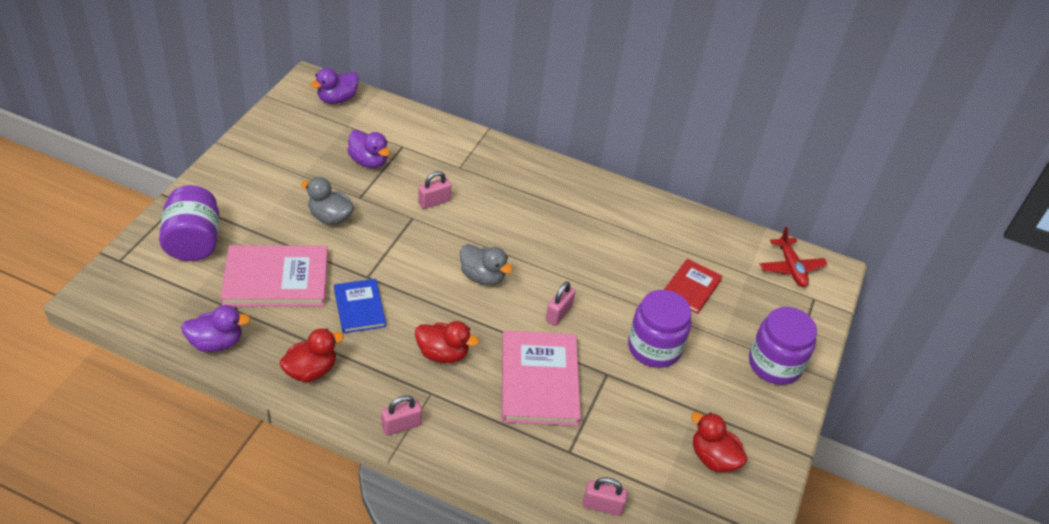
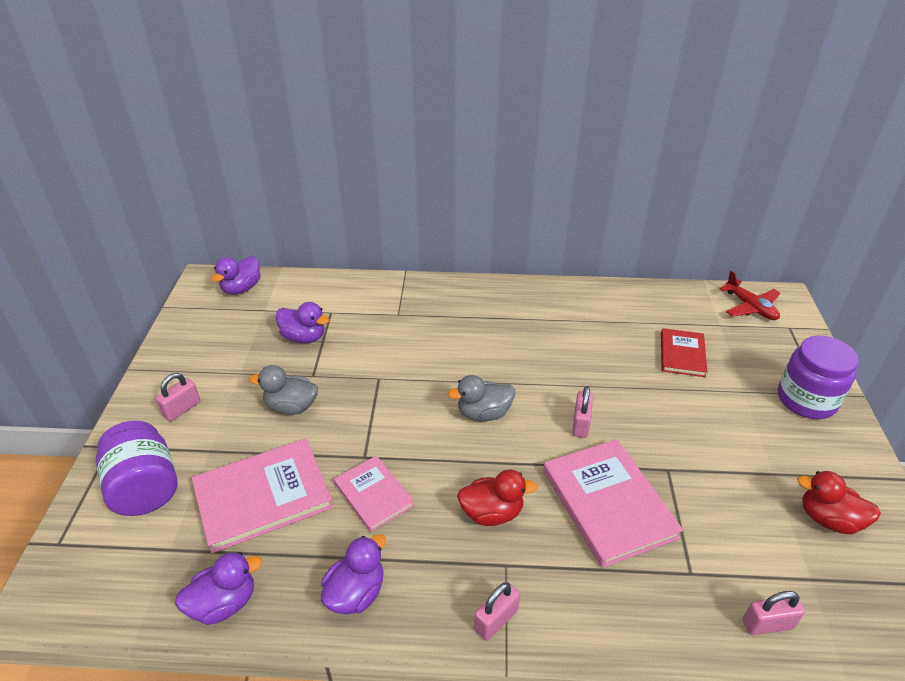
camera: 15 degrees left, 5 degrees down
red duck [279,328,344,382] -> purple duck [321,534,386,614]
blue book [334,279,386,333] -> pink book [334,456,414,532]
pink padlock [418,171,451,209] -> pink padlock moved to [156,373,200,421]
grey duck [460,244,513,286] -> grey duck turned 150 degrees clockwise [448,375,515,422]
purple jar [628,290,692,368] -> none

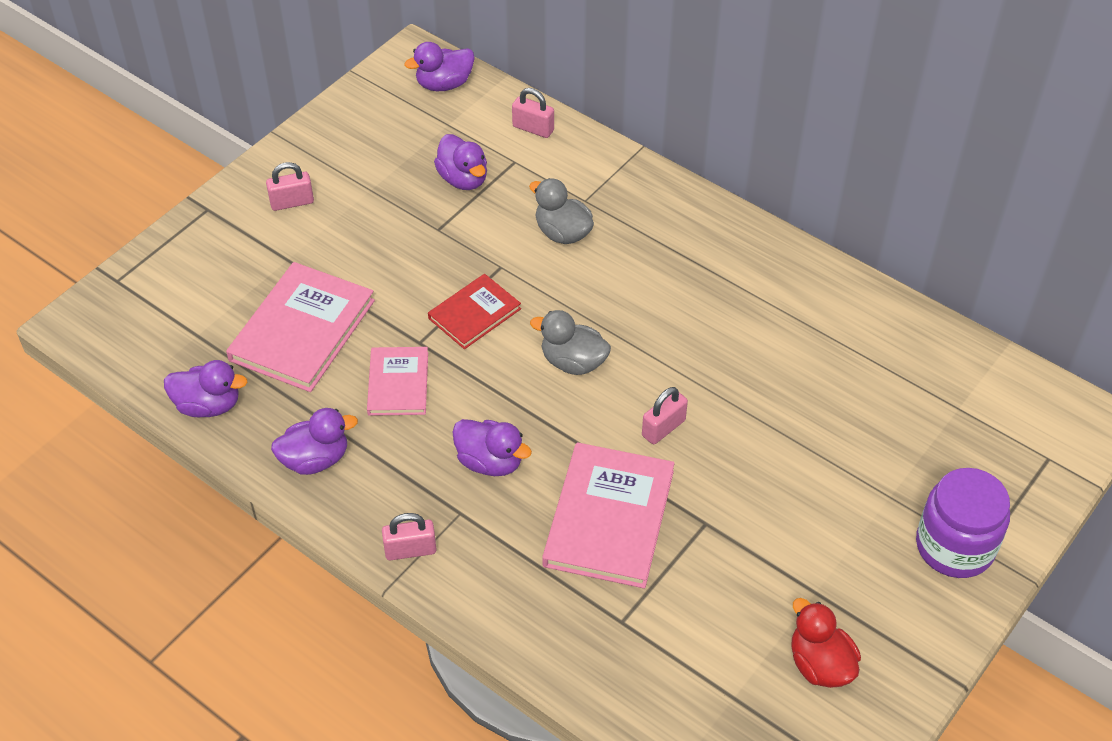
camera: 35 degrees right, 10 degrees up
purple jar [95,421,178,516] -> none
pink book [192,438,333,553] -> pink book turned 75 degrees counterclockwise [226,262,375,392]
grey duck [249,365,318,415] -> grey duck moved to [529,178,594,244]
red duck [457,469,537,526] -> purple duck [452,419,532,476]
red book [661,328,708,377] -> red book moved to [428,274,521,349]
red plane [719,271,780,320] -> none
pink padlock [743,591,805,635] -> pink padlock moved to [512,88,554,138]

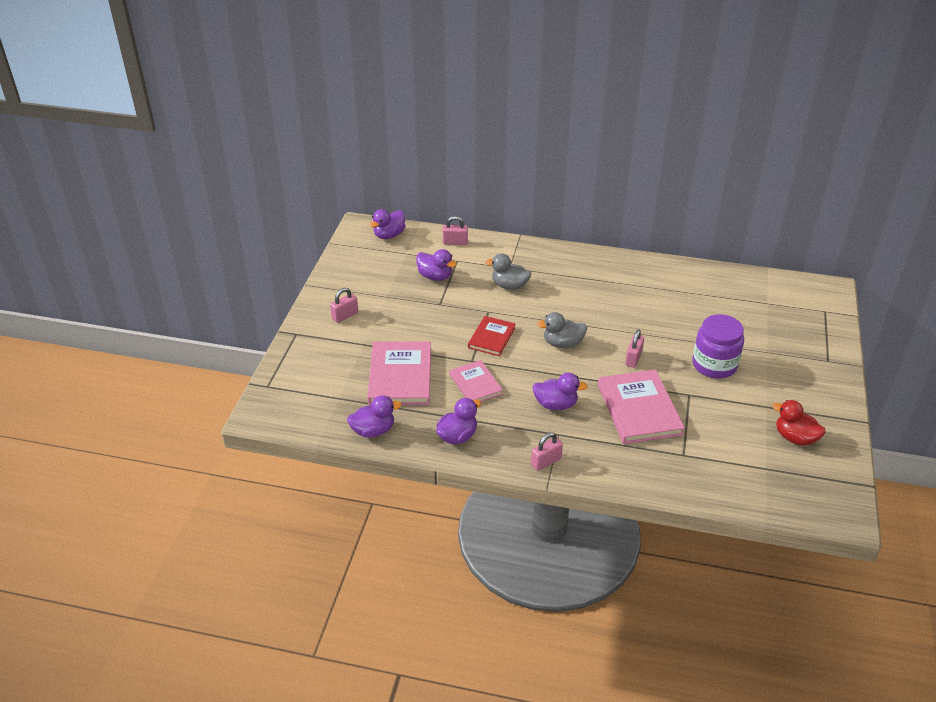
camera: 25 degrees left, 10 degrees down
purple jar [916,468,1010,578] -> purple jar moved to [693,314,744,379]

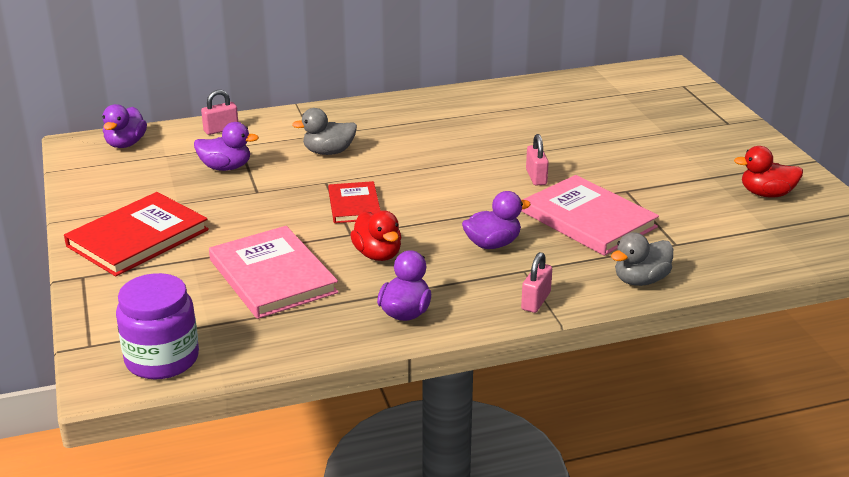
camera: 30 degrees left, 10 degrees down
pink padlock [330,288,358,323] -> red book [64,192,209,276]
purple duck [347,395,402,438] -> none
pink book [450,360,503,402] -> red duck [350,210,401,261]
grey duck [537,312,587,348] -> grey duck moved to [611,232,673,286]
purple jar [693,314,744,379] -> purple jar moved to [116,273,199,379]

